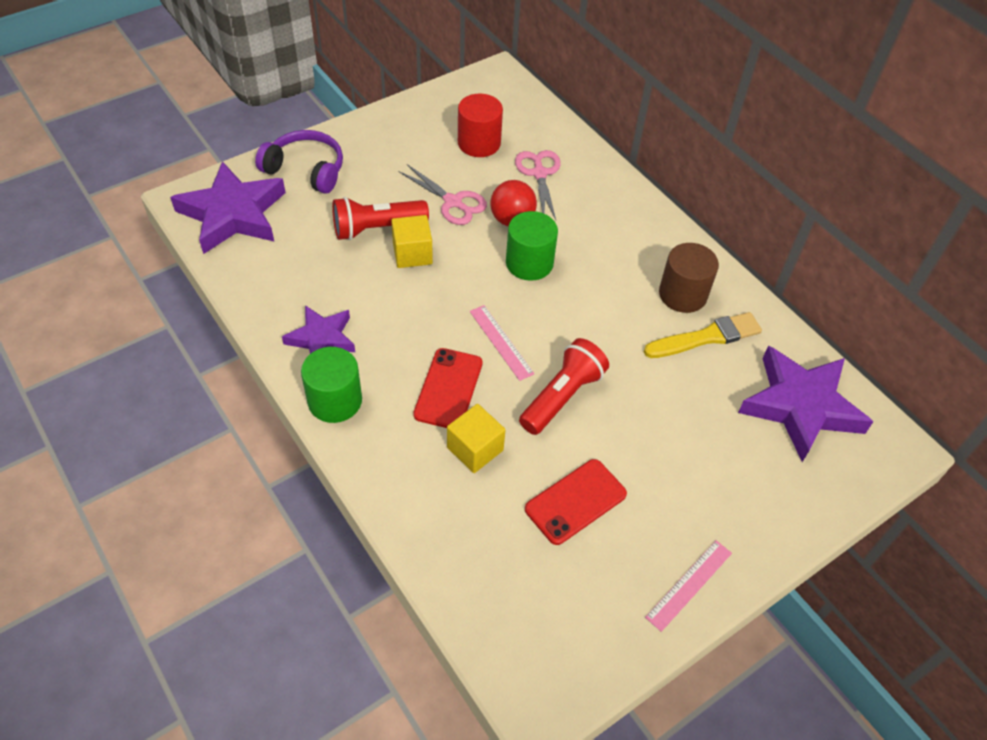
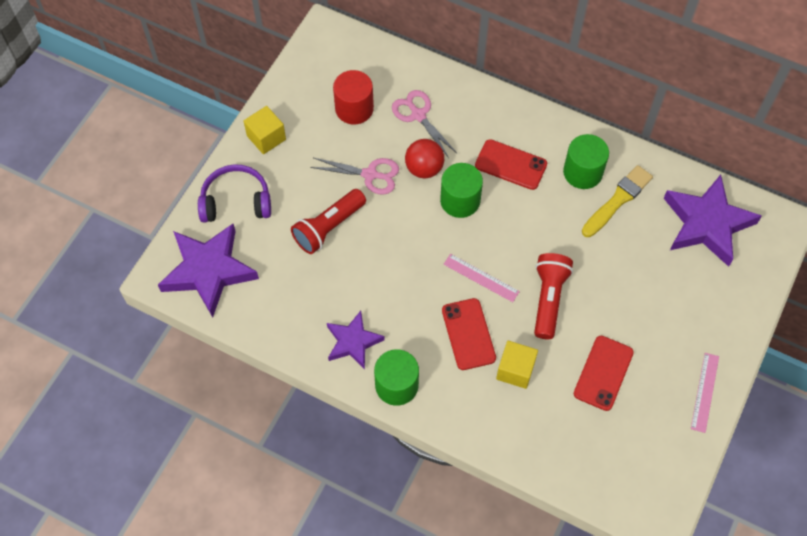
camera: 25 degrees left, 10 degrees up
yellow cube [391,215,433,268] -> yellow cube moved to [244,106,286,154]
brown cylinder [659,243,719,313] -> green cylinder [563,134,609,189]
none -> red phone [475,139,547,190]

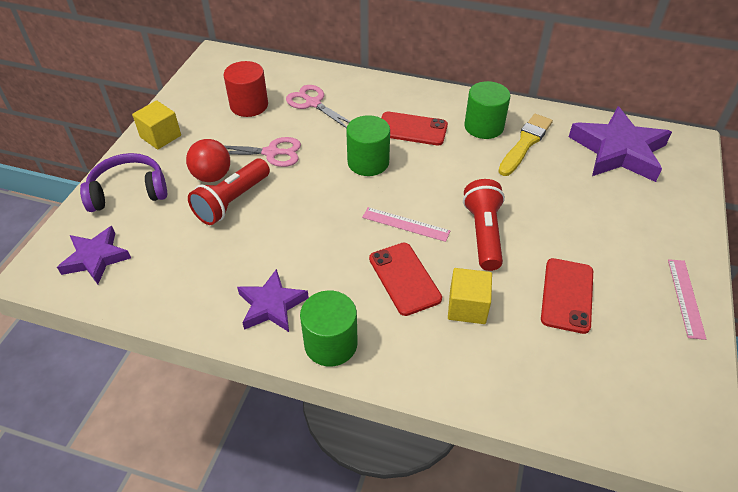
camera: 10 degrees left, 15 degrees down
purple star [158,224,259,317] -> purple star [57,226,131,284], size x0.59
red ball [405,139,444,178] -> red ball moved to [186,139,230,182]

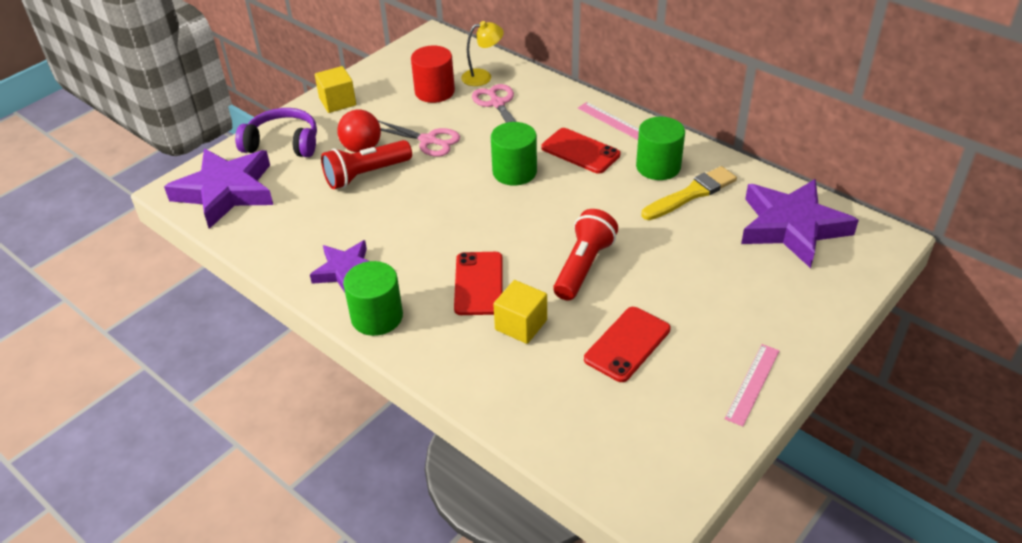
camera: 25 degrees right, 5 degrees down
purple star [57,226,131,284] -> purple star [164,149,273,229], size x1.68
pink ruler [362,207,450,242] -> pink ruler moved to [578,102,639,140]
none -> yellow lamp [461,21,504,86]

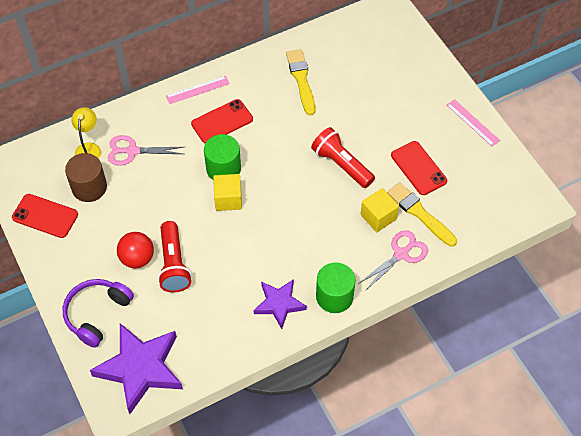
camera: 70 degrees left, 15 degrees up
yellow cube [315,66,356,113] -> yellow cube moved to [213,174,242,211]
pink scissors [378,120,460,157] -> pink scissors moved to [358,230,428,291]
red cylinder [411,46,455,103] -> brown cylinder [65,153,107,202]
red phone [454,252,503,315] -> red phone moved to [12,194,78,238]
green cylinder [636,117,685,180] -> none
purple star [741,179,859,268] -> none
none -> yellow brush [387,182,457,247]

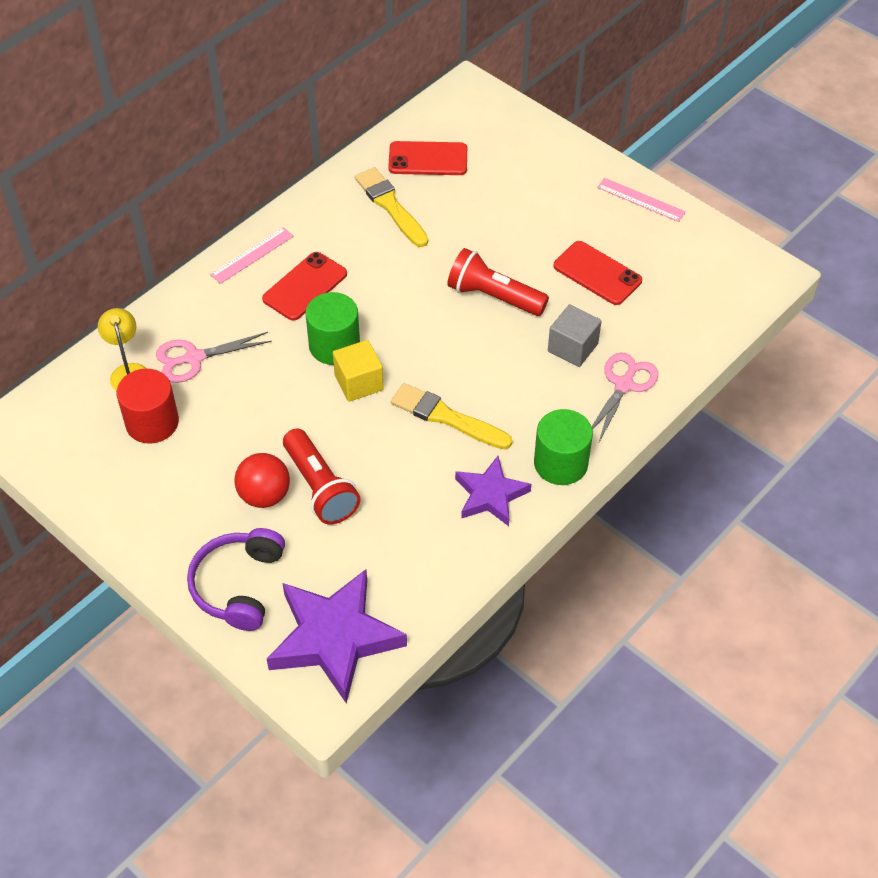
camera: 20 degrees left, 5 degrees down
red phone [12,194,78,238] -> red phone moved to [388,141,467,175]
brown cylinder [65,153,107,202] -> red cylinder [116,369,179,444]
yellow cube [361,188,399,232] -> grey cube [548,304,601,367]
yellow brush [387,182,457,247] -> yellow brush moved to [391,383,512,449]

